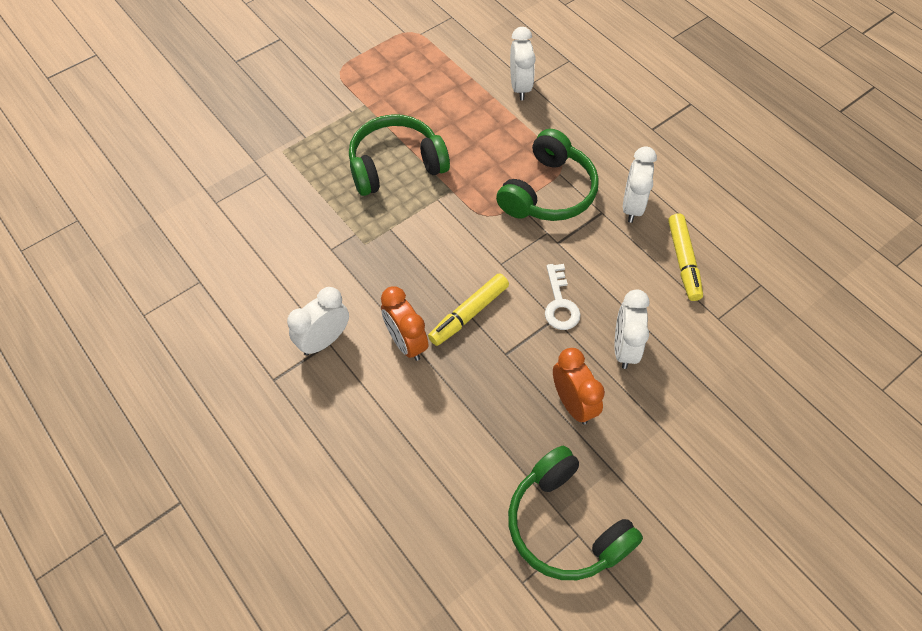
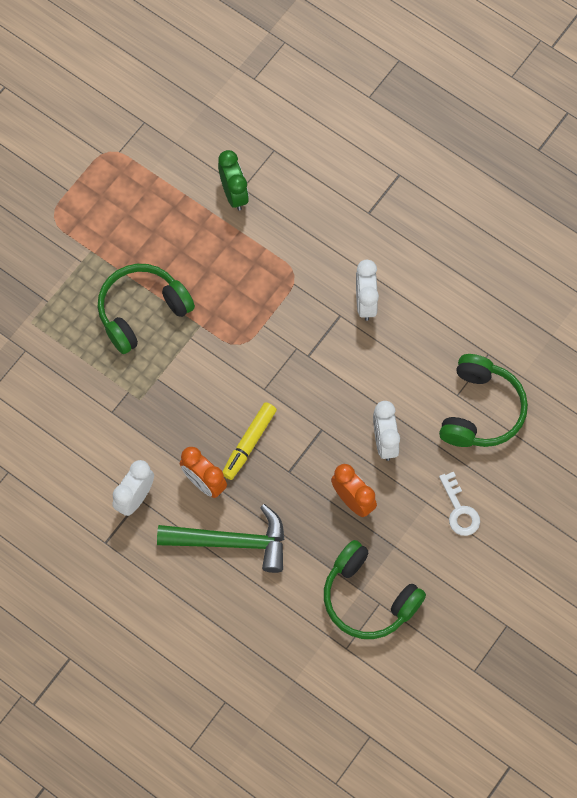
camera: 15 degrees left, 10 degrees up
green headphones [496,129,599,221] -> green headphones moved to [439,354,528,447]
white clock [510,27,536,100] -> green clock [218,150,249,211]
white key [545,264,581,330] -> white key moved to [439,472,480,536]
yellow marker [668,213,703,301] -> none
none -> green hammer [157,504,285,573]

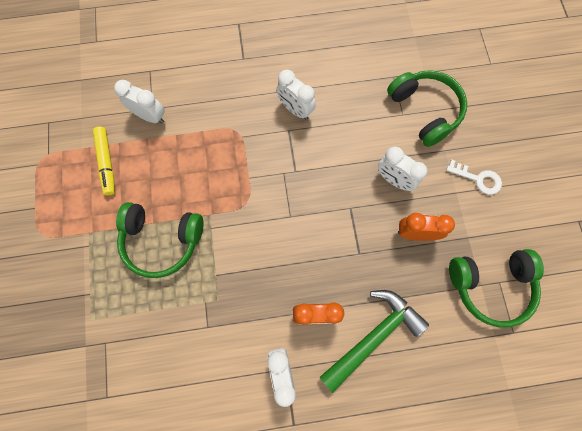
camera: 45 degrees left, 5 degrees up
green headphones [98,264,195,354] -> green headphones turned 90 degrees counterclockwise [116,202,204,278]
green clock [218,150,249,211] -> white clock [114,80,165,124]
yellow marker [222,402,277,480] -> yellow marker moved to [93,126,115,196]

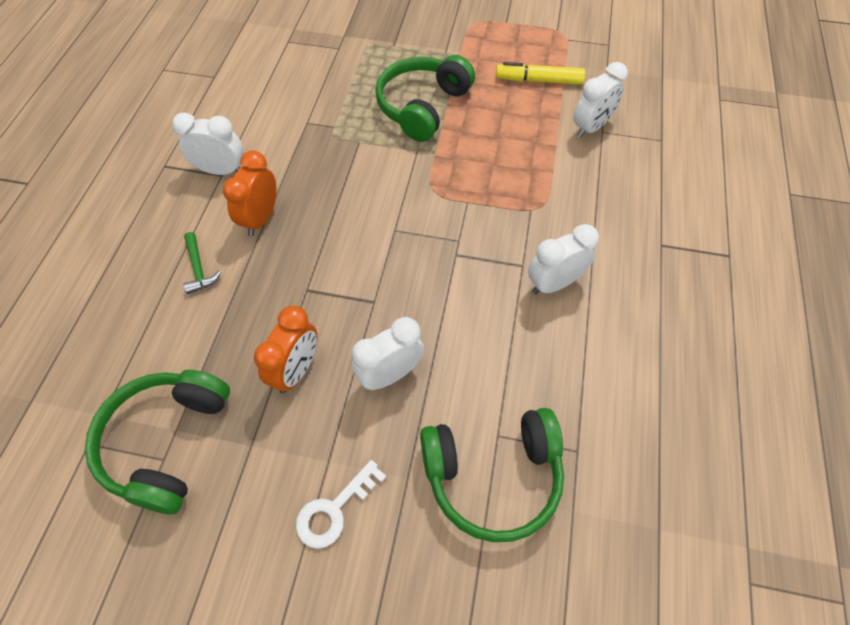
camera: 110 degrees right, 15 degrees down
green hammer [320,290,429,393] -> green hammer [183,232,221,294], size x0.45

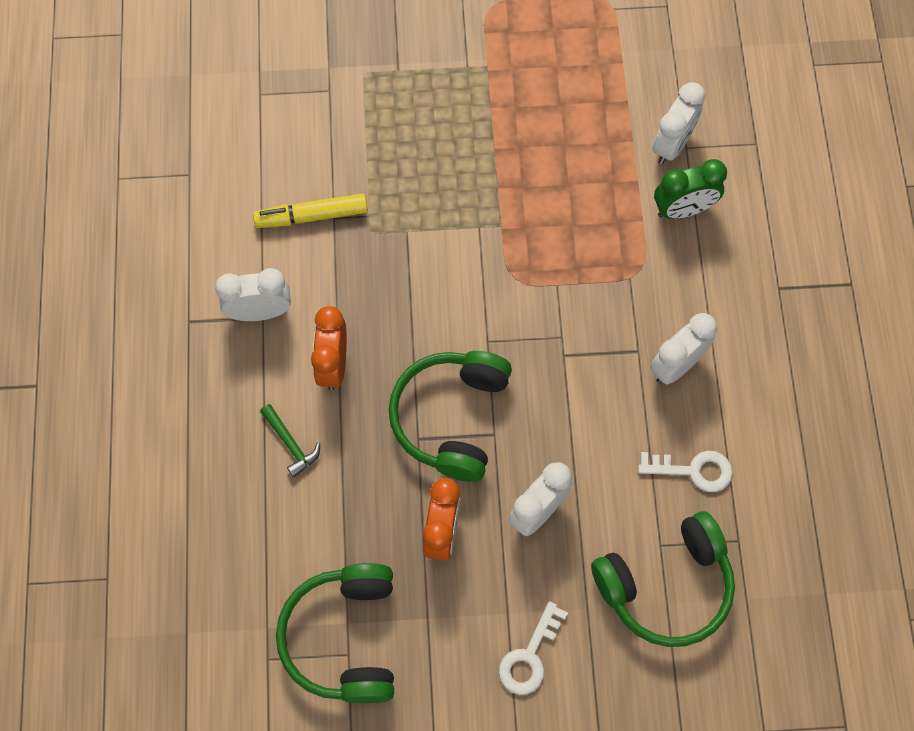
camera: 15 degrees left, 10 degrees up
green headphones [375,55,475,142] -> green headphones moved to [389,351,512,482]
yellow marker [496,62,585,85] -> yellow marker moved to [253,193,368,228]
none -> white key [638,451,733,492]
none -> green clock [654,159,727,219]

